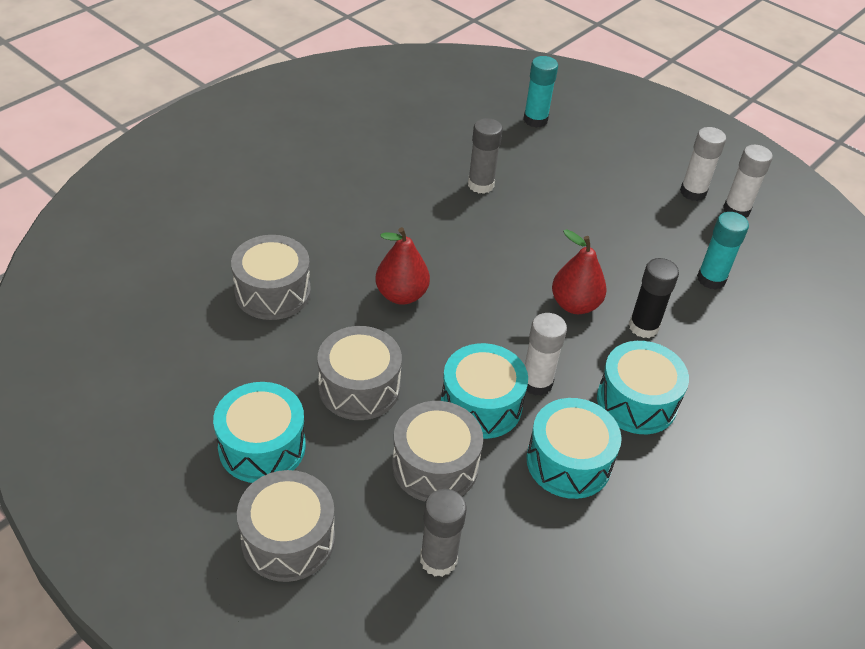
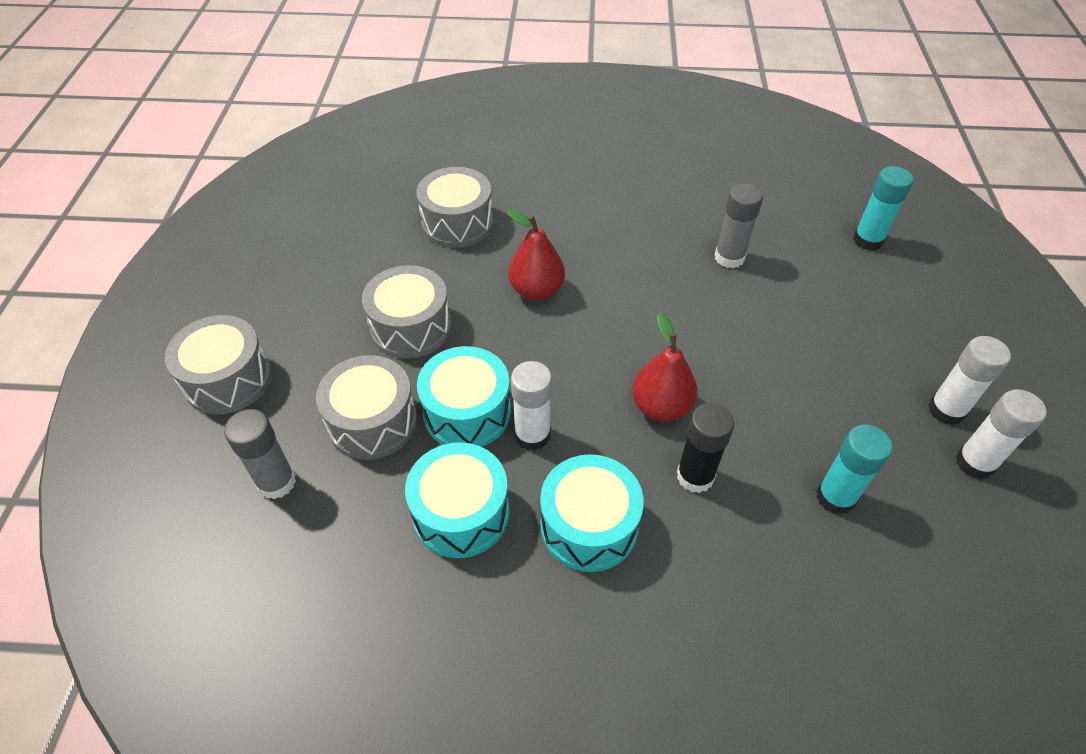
camera: 55 degrees right, 5 degrees up
turquoise drum [213,382,306,483] -> none

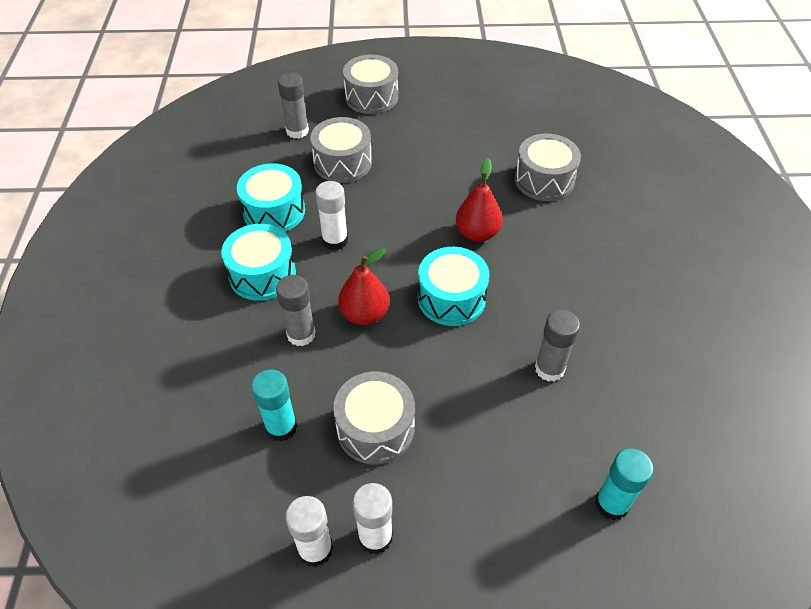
camera: 85 degrees right, 0 degrees up
grey drum [362,265,451,359] -> grey drum moved to [333,371,415,464]
turquoise drum [417,346,511,447] -> turquoise drum moved to [418,247,490,326]
black glue stick [677,403,734,493] -> grey glue stick [276,275,316,346]

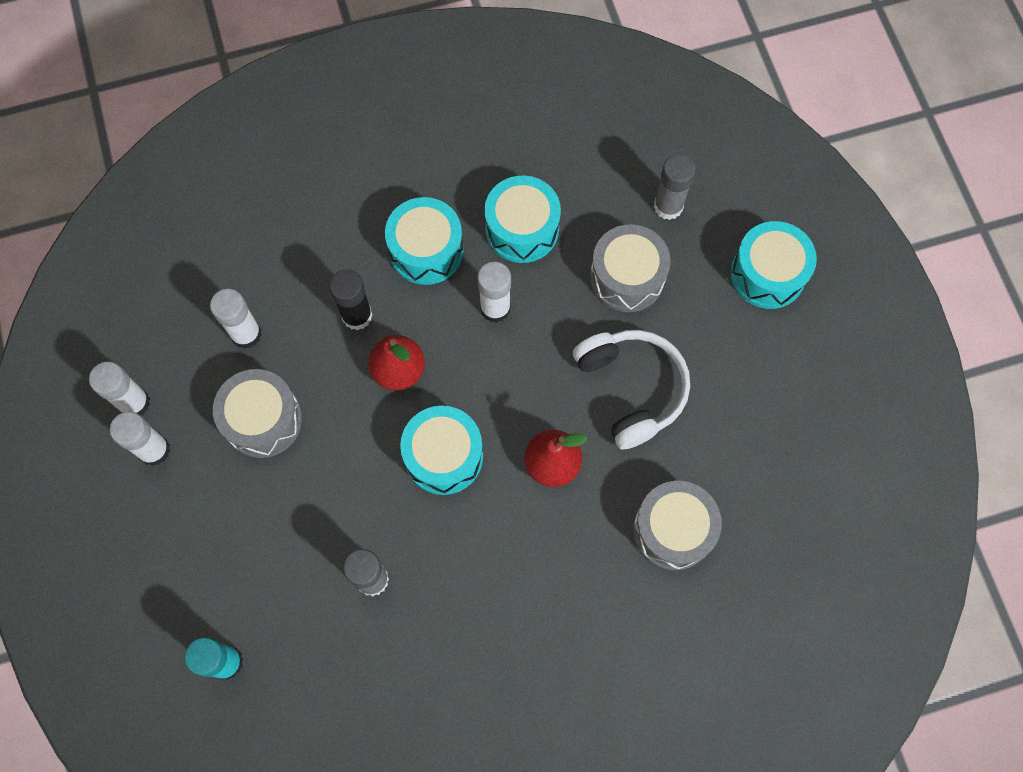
camera: 75 degrees right, 20 degrees up
turquoise glue stick [251,369,297,442] -> white glue stick [210,289,262,349]
grey glue stick [276,275,316,346] -> black glue stick [329,269,373,330]
grey drum [343,55,398,114] -> turquoise drum [731,221,817,309]
none -> white headphones [573,330,690,450]

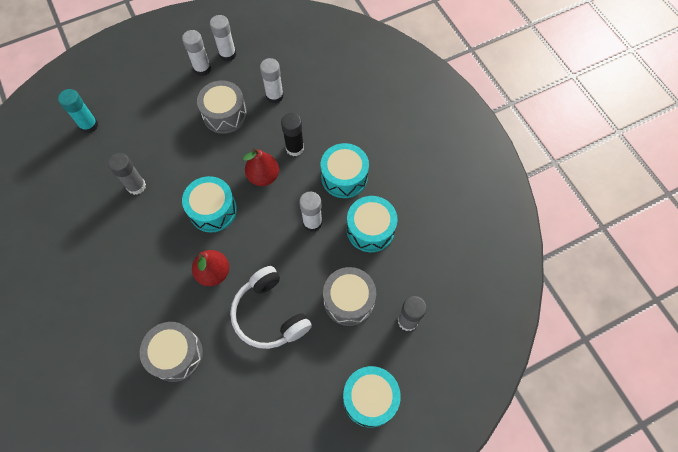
camera: 80 degrees right, 5 degrees down
white headphones [573,330,690,450] -> white headphones turned 90 degrees clockwise [230,266,312,349]

